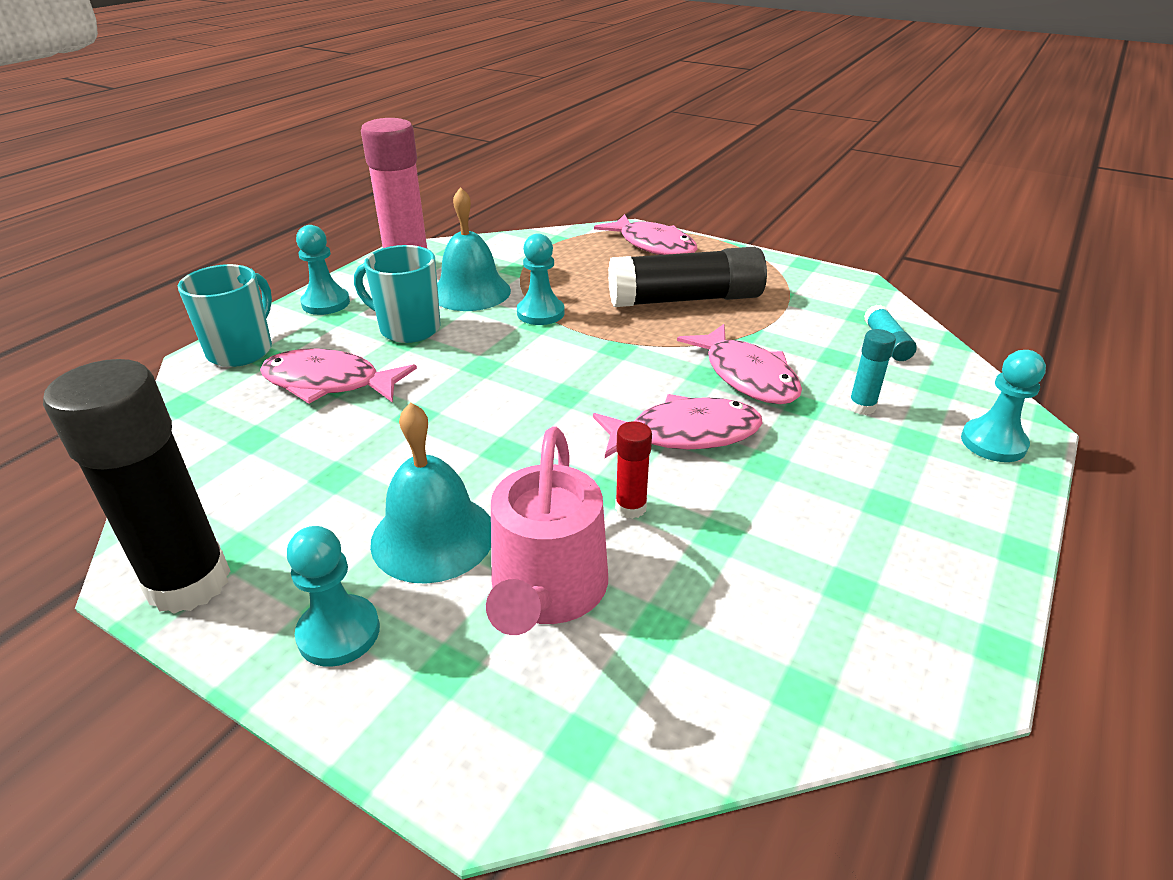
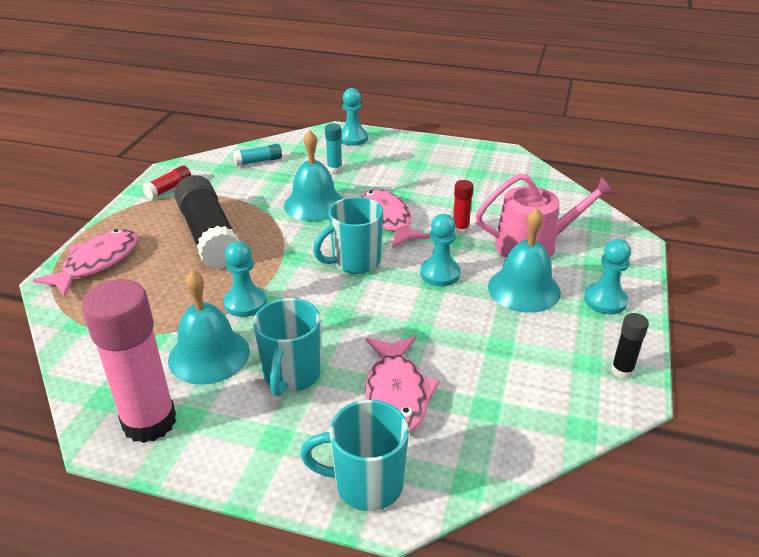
camera: 105 degrees left, 0 degrees up
black glue stick [43,359,230,614] -> black glue stick [611,313,649,379], size x0.45
turquoise pawn [296,225,350,315] -> turquoise pawn moved to [420,214,461,286]
pink fish [677,324,802,404] -> turquoise bell [284,130,343,221]
none -> red glue stick [142,165,191,199]
none -> turquoise mug [313,197,383,274]

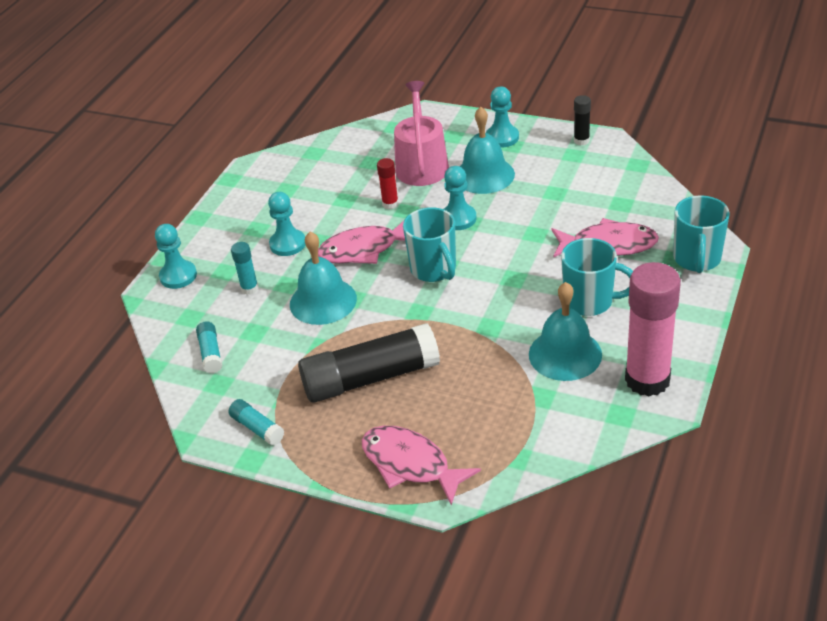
camera: 80 degrees left, 5 degrees up
red glue stick [142,165,191,199] -> turquoise glue stick [228,399,285,446]
turquoise pawn [223,241,267,317] -> turquoise pawn moved to [268,192,306,256]

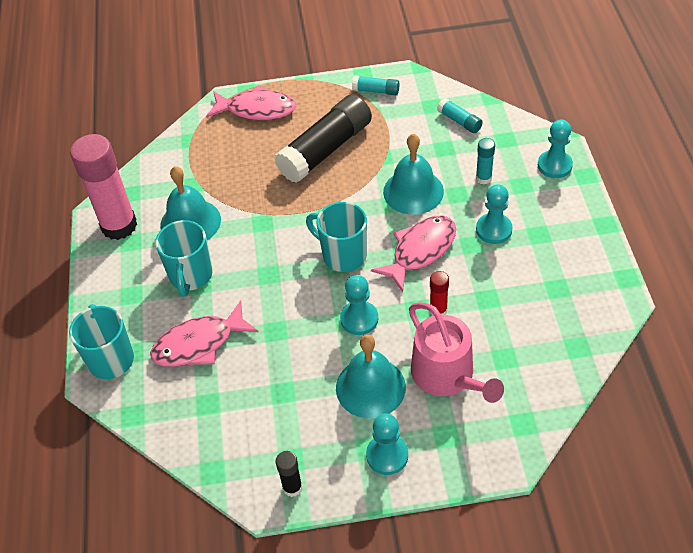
camera: 150 degrees right, 10 degrees up
turquoise mug [561,238,633,316] -> turquoise mug turned 75 degrees counterclockwise [155,220,213,297]

